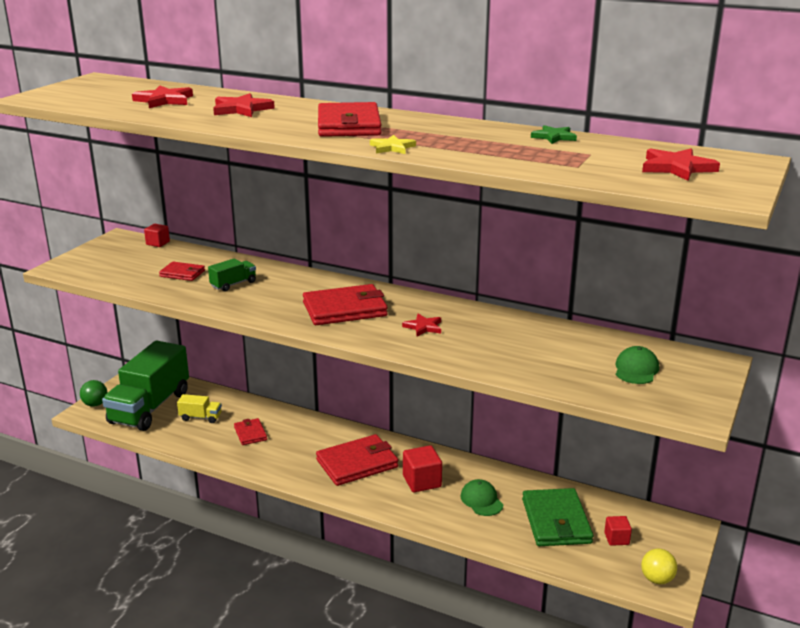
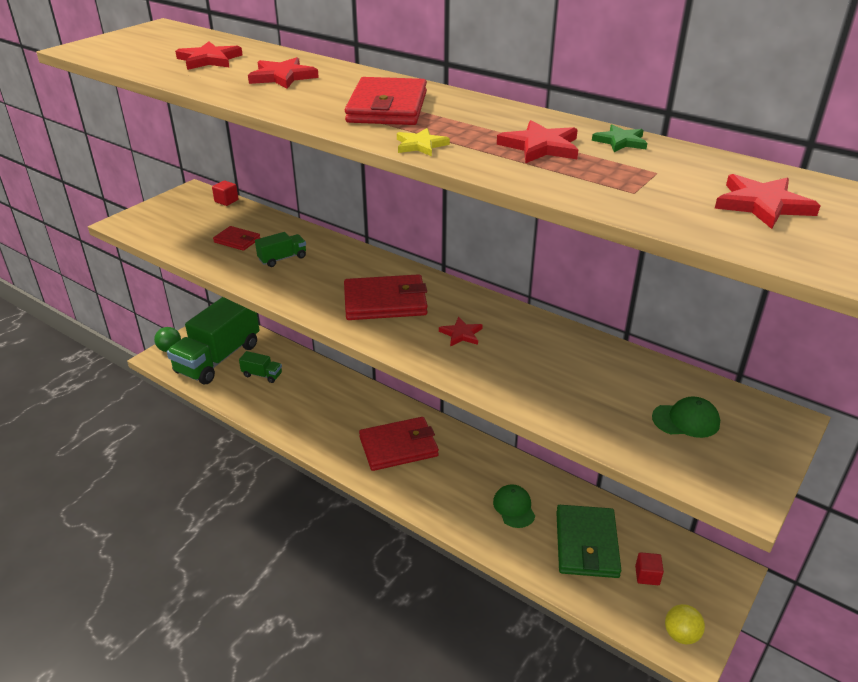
camera: 10 degrees right, 10 degrees up
yellow truck [177,394,222,423] -> green truck [239,351,282,383]
red wallet [234,418,267,445] -> none
red cube [403,445,442,492] -> none
green cap [616,346,659,384] -> green cap turned 60 degrees clockwise [652,396,720,438]
none -> red star [497,120,578,163]

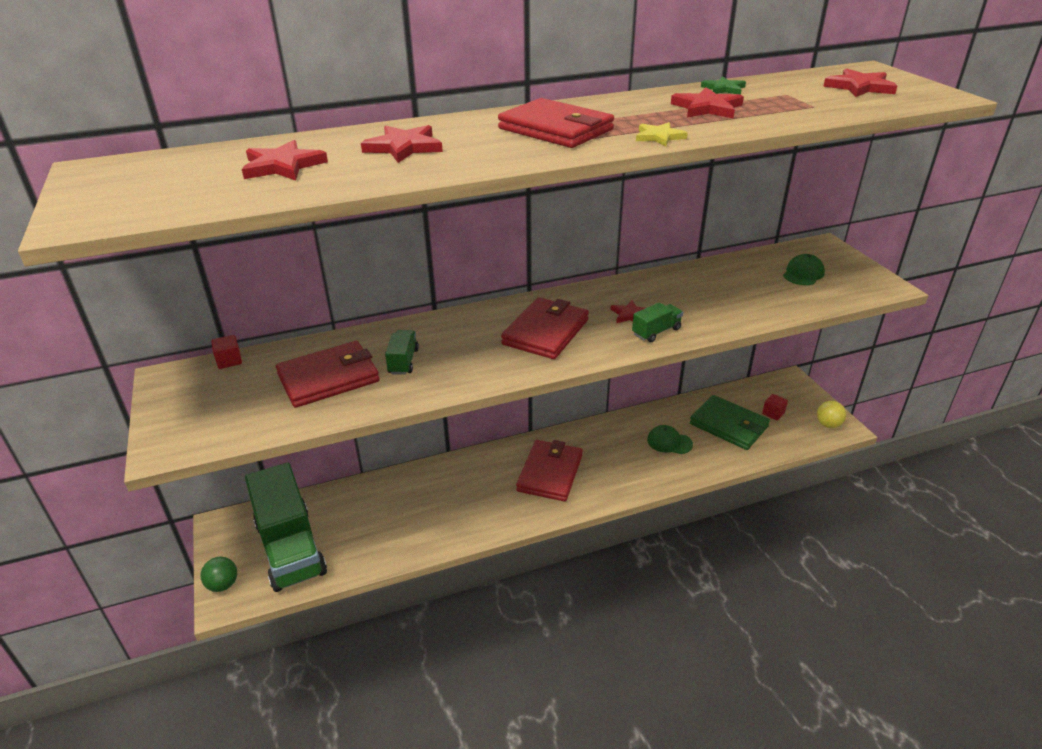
camera: 55 degrees left, 0 degrees up
red wallet [213,226,260,251] -> red wallet [276,341,380,408], size x1.86
green truck [239,351,282,383] -> green truck moved to [632,302,683,342]

